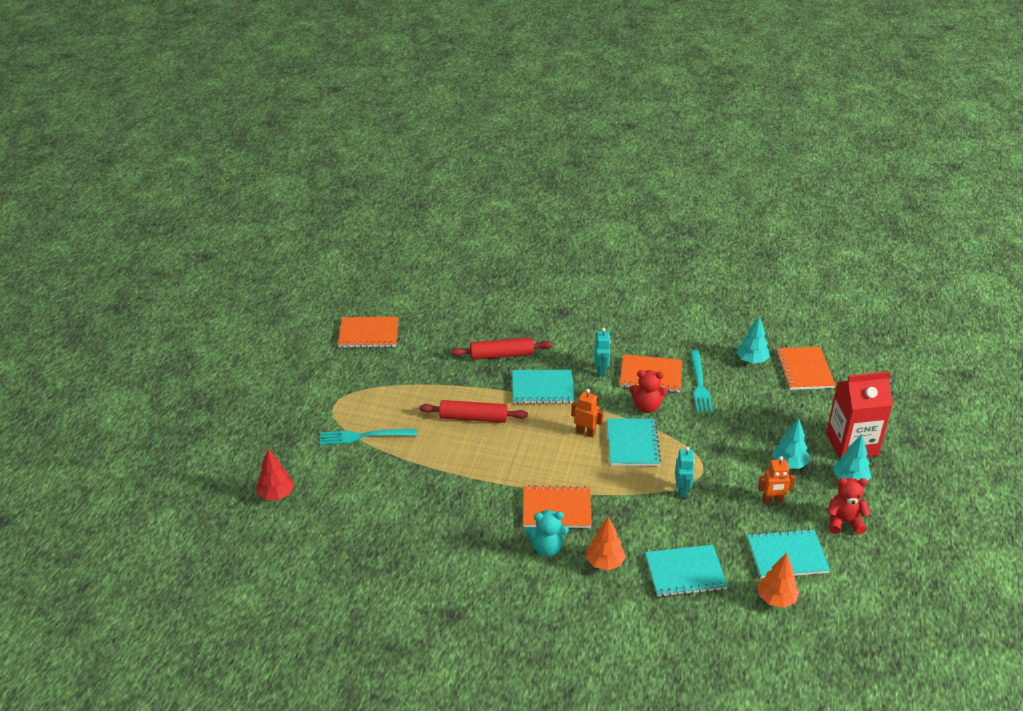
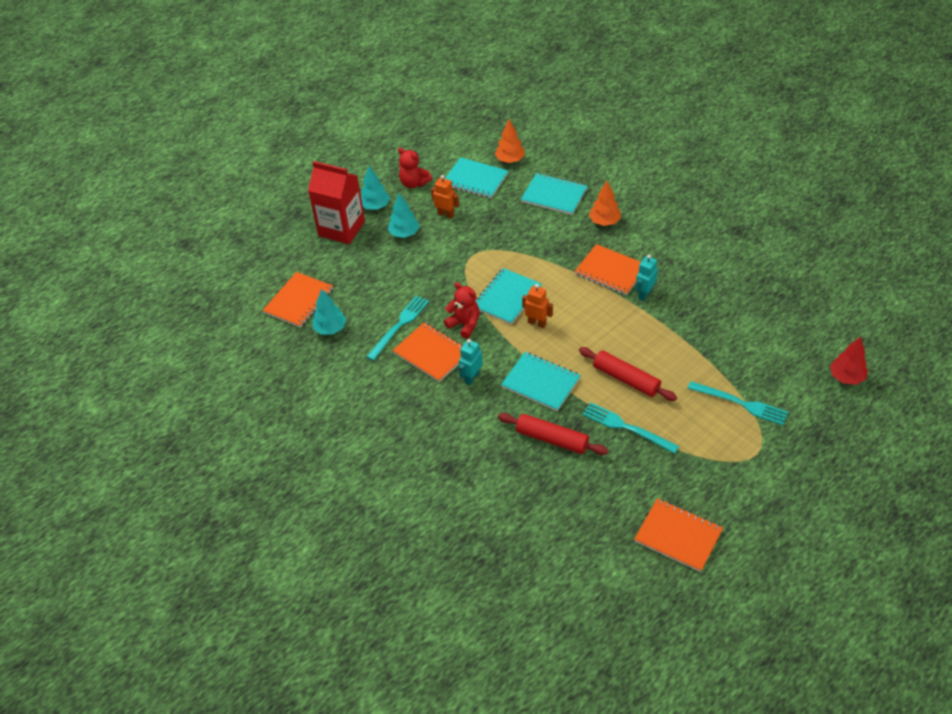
camera: 145 degrees left, 10 degrees up
turquoise teddy bear [525,510,569,557] -> none
orange robot [571,389,604,438] -> orange robot turned 150 degrees clockwise [522,284,553,328]
turquoise robot [675,447,695,498] -> turquoise robot moved to [636,255,658,301]
none -> turquoise fork [582,403,679,454]

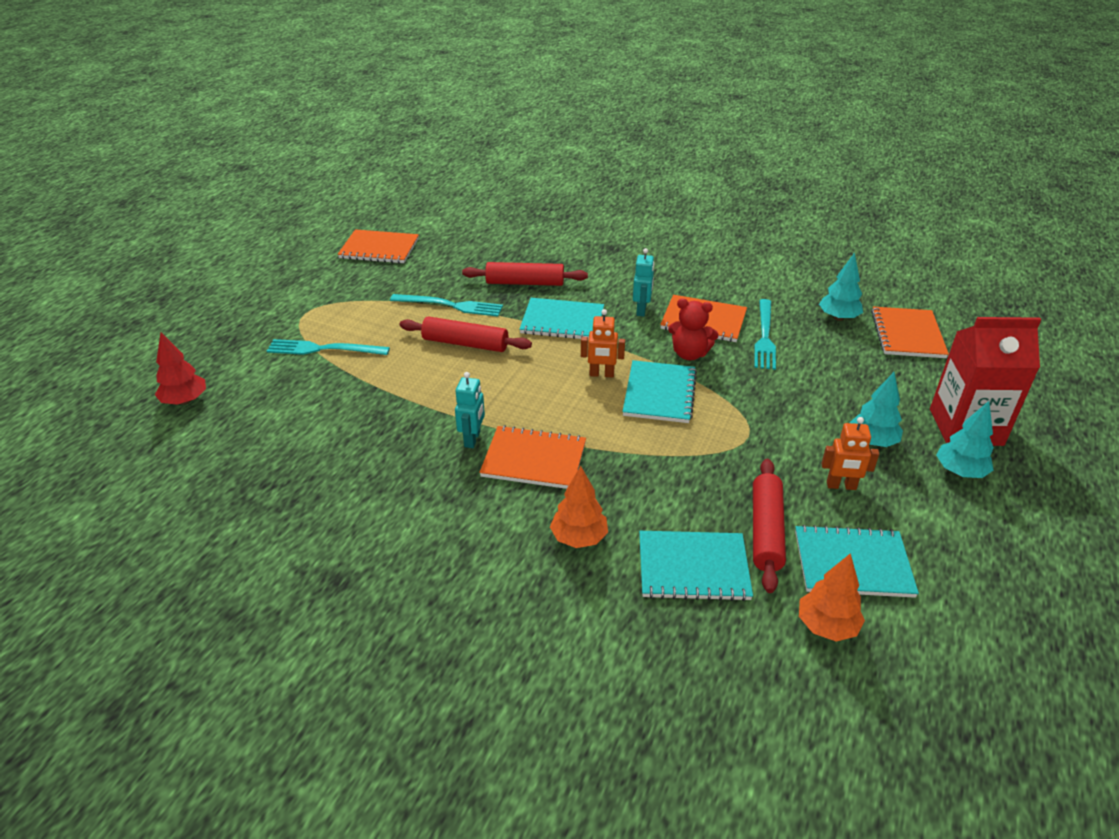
camera: 155 degrees right, 10 degrees down
red teddy bear [398,148,432,188] -> none
none -> red rolling pin [753,459,786,593]

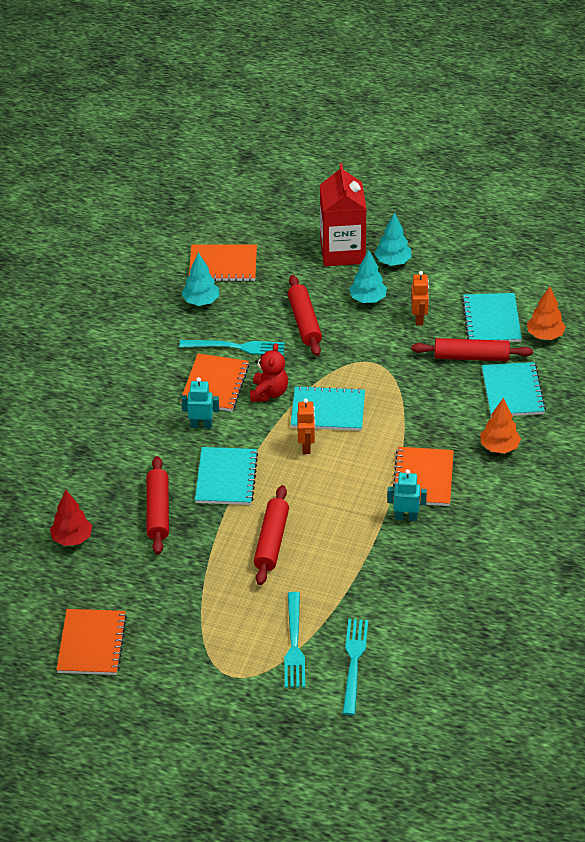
camera: 95 degrees left, 5 degrees up
red tree [155,333,206,405] -> red tree moved to [50,490,92,546]
turquoise fork [390,294,503,316] -> turquoise fork moved to [343,619,368,715]
none -> red rolling pin [287,275,322,356]

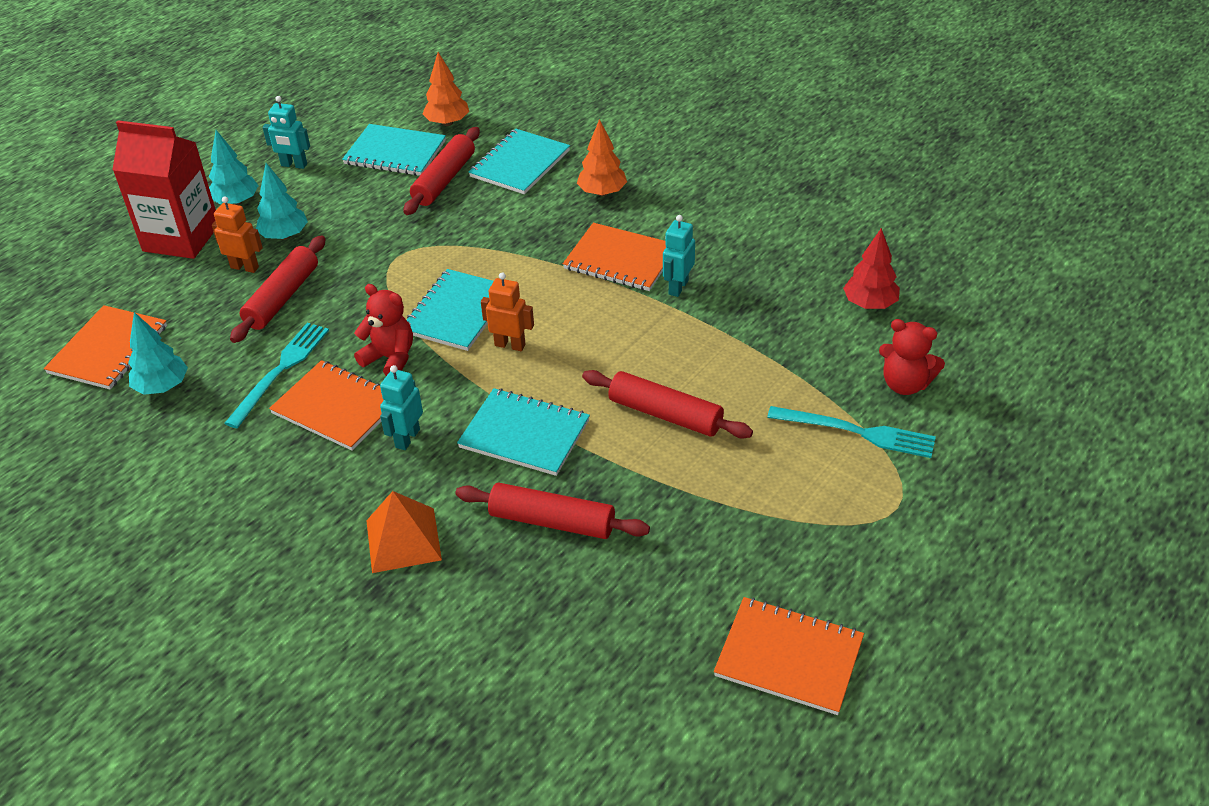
camera: 70 degrees left, 0 degrees up
red tree [50,490,92,546] -> red tree moved to [843,228,900,309]
red rolling pin [287,275,322,356] -> red rolling pin turned 75 degrees counterclockwise [230,235,325,343]
turquoise fork [343,619,368,715] -> red teddy bear [879,319,945,395]
orange robot [411,271,429,326] -> orange robot moved to [212,197,263,273]
turquoise notebook [482,362,546,417] -> turquoise notebook turned 75 degrees counterclockwise [469,129,570,194]
none -> turquoise robot [263,96,310,169]
none -> orange pyramid [366,491,442,573]

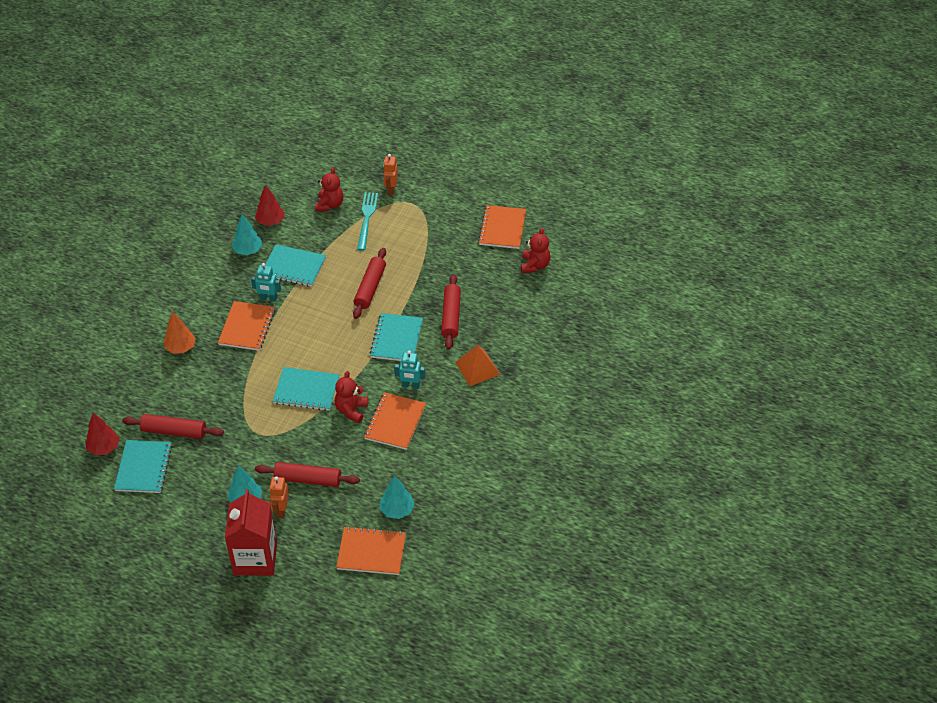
camera: 105 degrees left, 5 degrees up
turquoise tree [209,130,259,205] -> turquoise tree moved to [232,214,262,255]
turquoise fork [224,323,329,428] -> none
turquoise robot [263,96,310,169] -> none
orange tree [423,52,469,126] -> red tree [85,413,119,455]
turquoise notebook [469,129,570,194] -> turquoise notebook moved to [265,245,326,287]
orange robot [481,272,534,351] -> orange robot moved to [383,154,398,195]
none -> red teddy bear [521,228,551,273]

